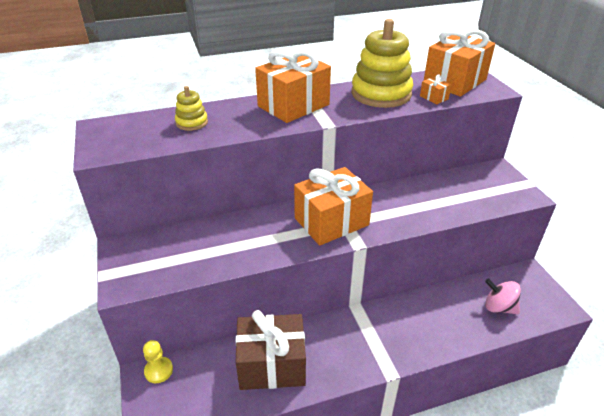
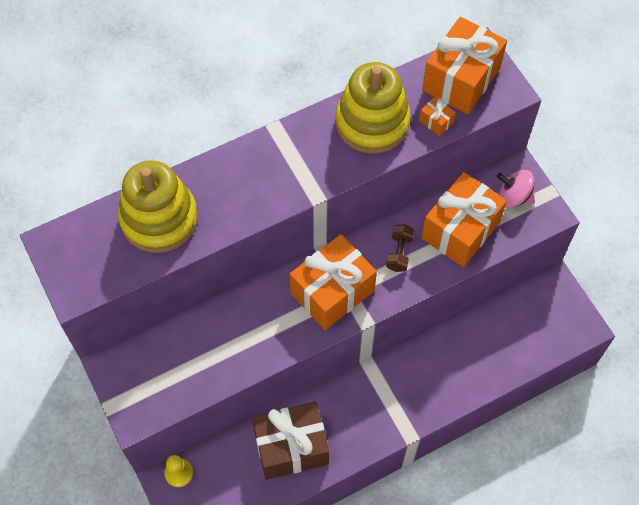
camera: 10 degrees left, 25 degrees up
yellow stacking toy [175,86,208,131] -> yellow stacking toy [118,160,198,253], size x2.06
orange gift [255,49,331,123] -> orange gift moved to [421,172,507,267]
pink spinning top [485,278,521,314] -> pink spinning top moved to [497,170,535,208]
none -> brown dumbbell [386,224,414,272]

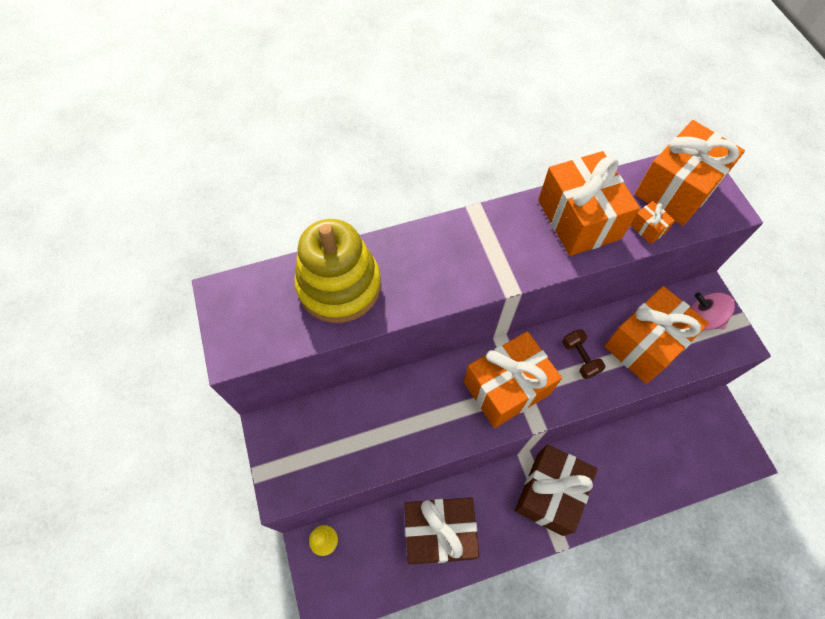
camera: 10 degrees right, 0 degrees up
yellow stacking toy [335,62,411,154] -> orange gift [538,151,640,256]
brown dumbbell [386,224,414,272] -> brown dumbbell turned 45 degrees counterclockwise [562,329,606,379]
none -> brown gift [515,444,597,536]

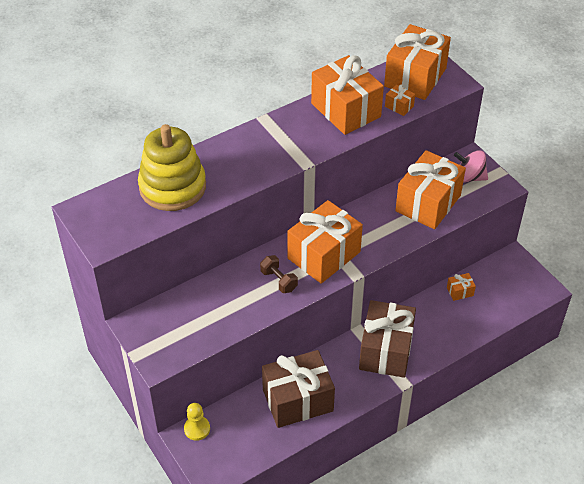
camera: 15 degrees left, 15 degrees down
brown dumbbell [562,329,606,379] -> brown dumbbell moved to [260,255,298,293]
none -> orange gift [447,273,476,301]

